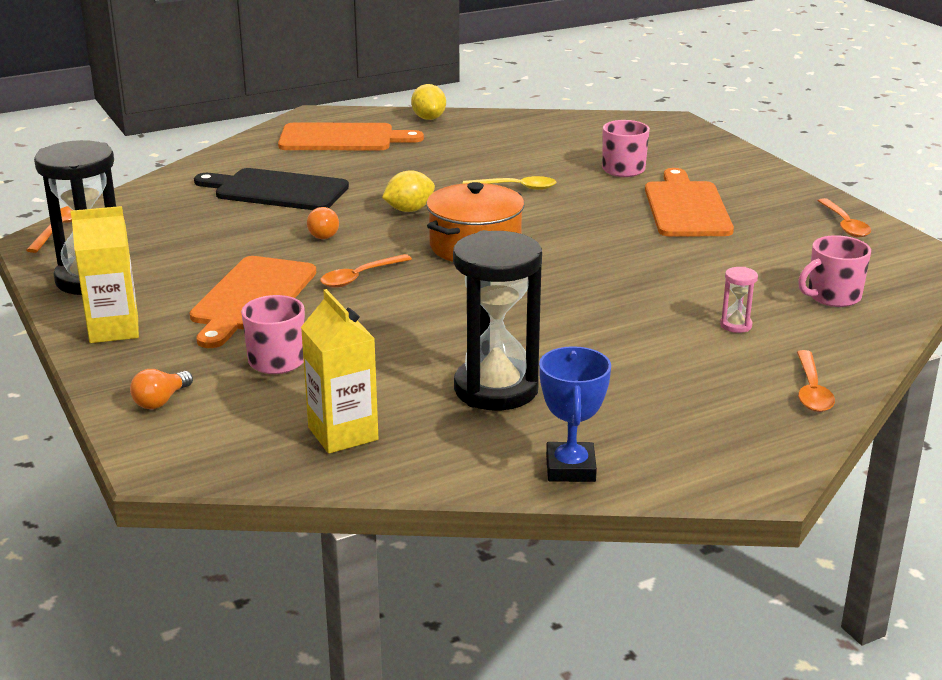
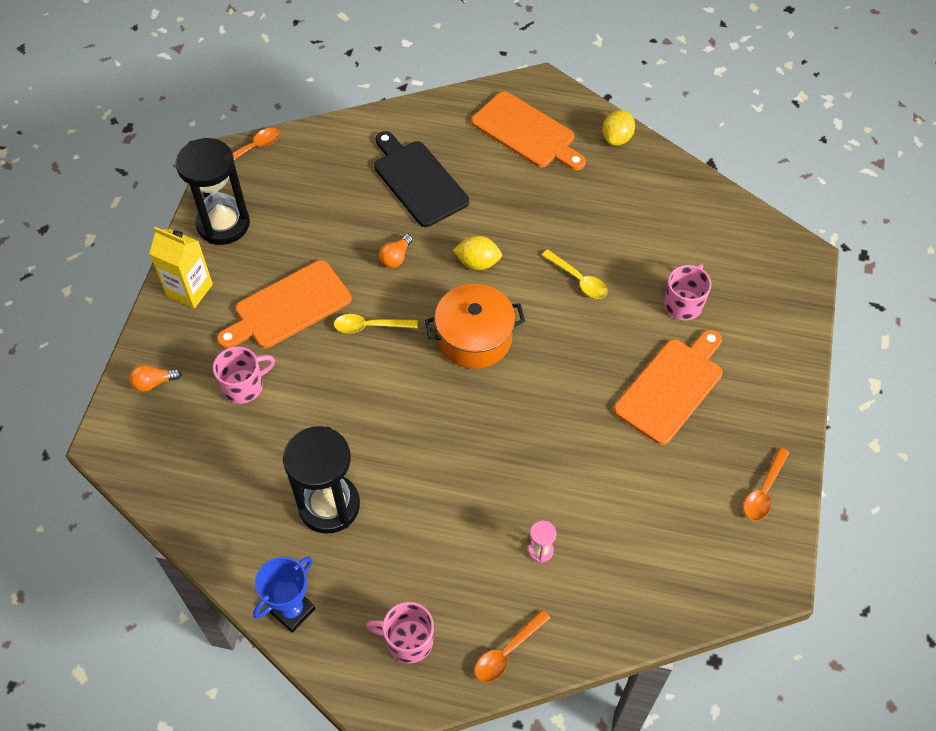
camera: 40 degrees right, 30 degrees up
yellow carton [301,289,378,454] -> none
orange spoon [320,254,412,288] -> yellow spoon [334,314,418,334]
pink mug [798,235,871,307] -> pink mug moved to [366,602,434,663]

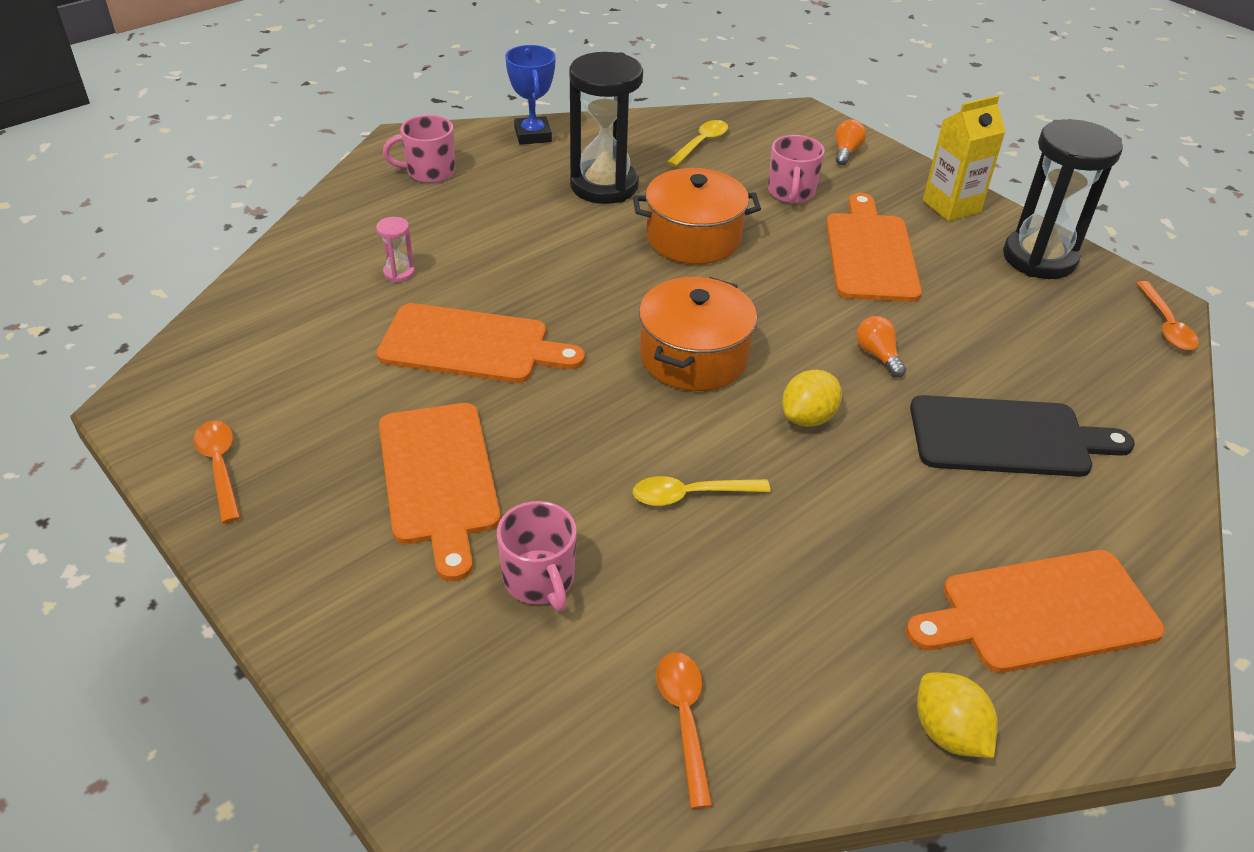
camera: 125 degrees right, 15 degrees down
yellow spoon [334,314,418,334] -> yellow spoon moved to [667,120,728,167]
pink mug [366,602,434,663] -> pink mug turned 150 degrees counterclockwise [383,115,455,183]
orange spoon [474,610,550,683] -> orange spoon moved to [656,652,713,809]
none -> orange cutting board [376,303,585,383]
none -> orange pot [633,168,761,264]

